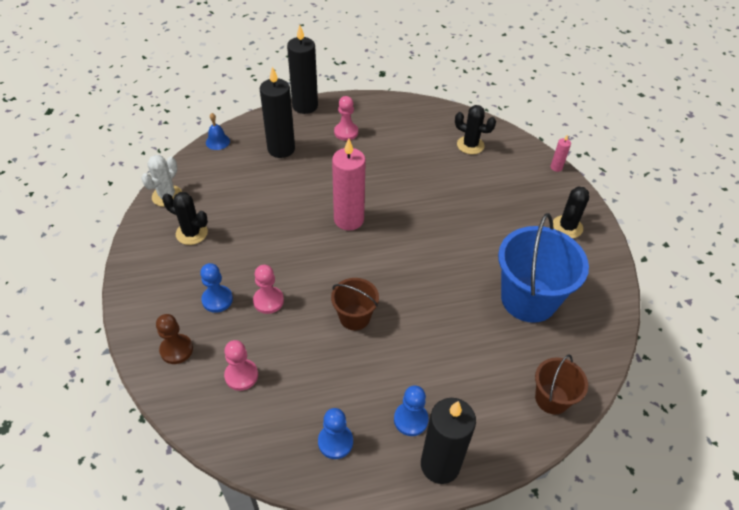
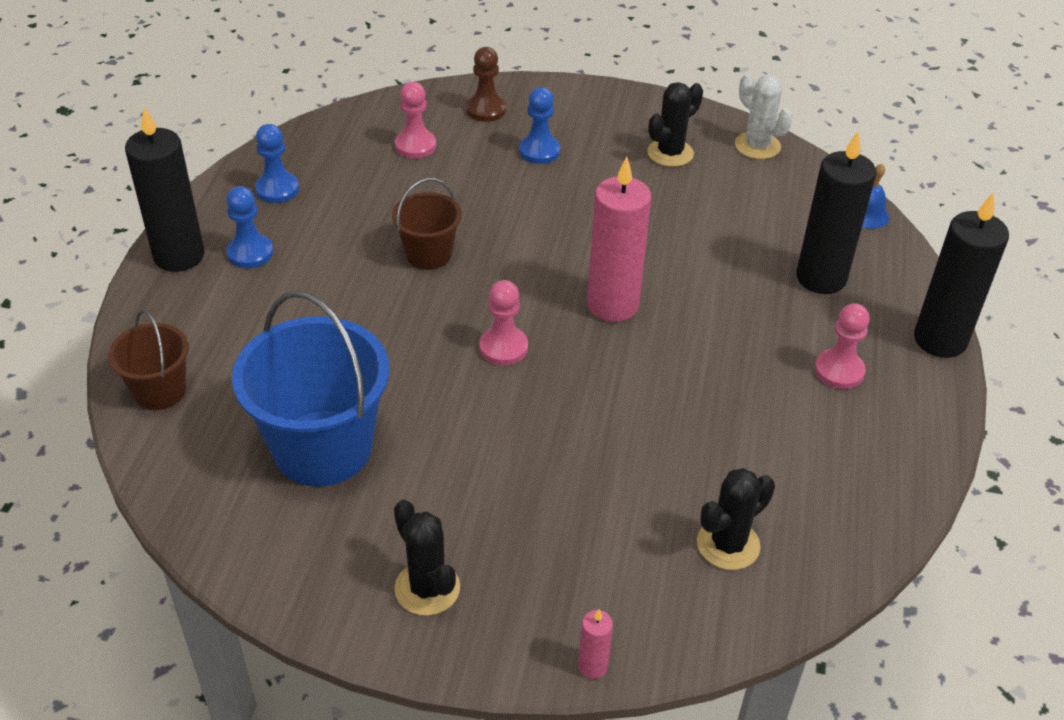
camera: 115 degrees right, 5 degrees down
pink pawn [253,265,284,314] -> pink pawn moved to [479,280,528,365]

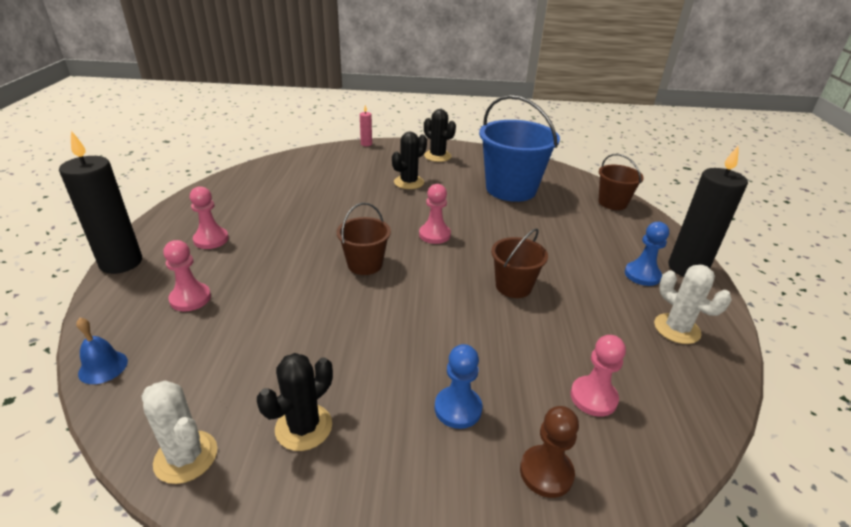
camera: 170 degrees right, 10 degrees down
blue pawn [255,124,299,203] -> white cactus [654,265,732,344]
pink candle [587,157,651,322] -> brown bucket [337,202,391,275]
black cactus [697,468,775,570] -> black cactus moved to [392,131,427,189]
black candle [796,131,876,294] -> pink pawn [163,240,211,311]

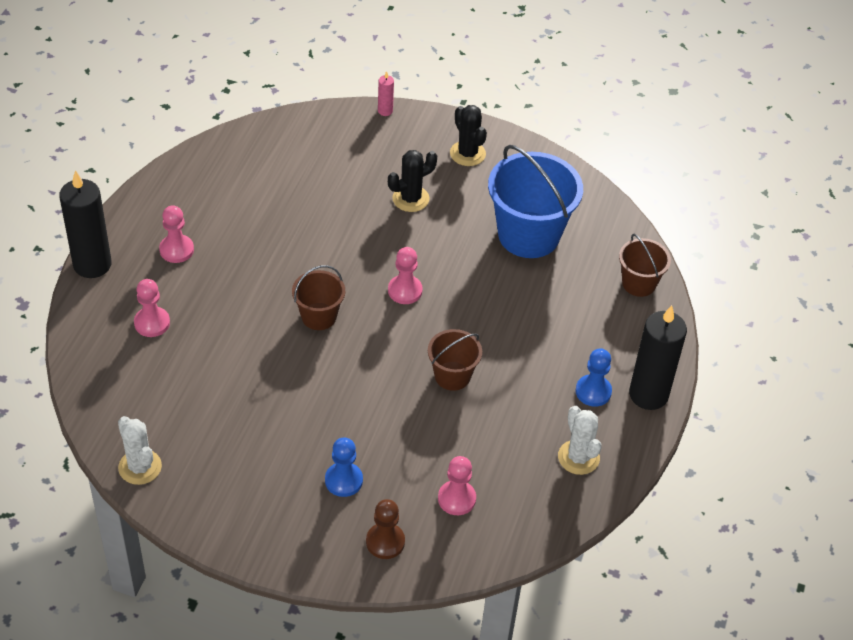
camera: 15 degrees right, 15 degrees up
blue bell [76,318,128,384] -> none
black cactus [257,353,333,451] -> none

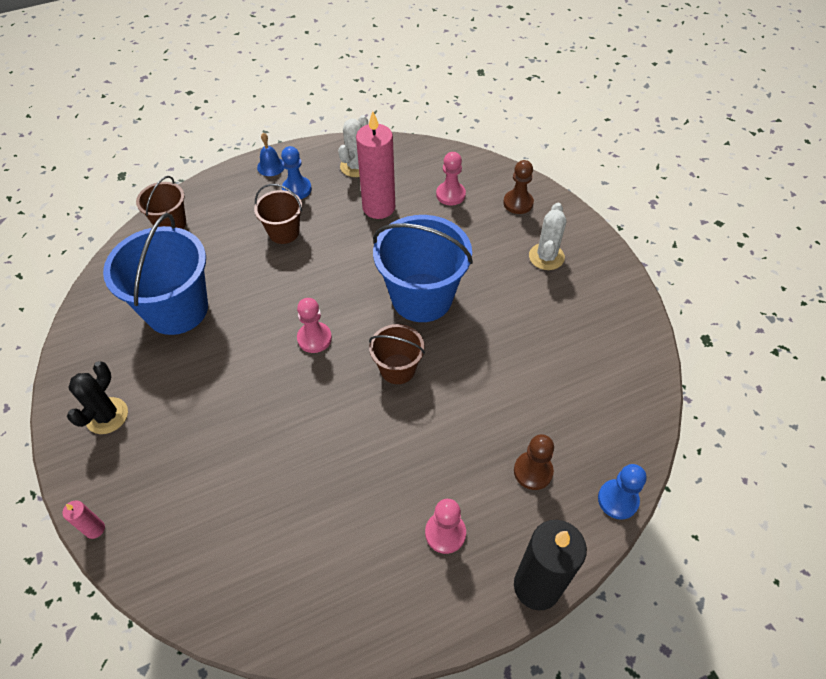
camera: 130 degrees left, 5 degrees up
white cactus [118,416,162,485] -> white cactus moved to [529,203,566,270]
pink pawn [134,279,170,337] -> brown pawn [514,434,554,490]
blue pawn [325,437,363,497] -> blue pawn moved to [598,464,646,520]
black cactus [388,150,437,212] -> none
brown bucket [428,329,482,391] -> brown bucket moved to [254,184,302,244]
black candle [629,305,687,410] -> blue bell [257,133,284,176]
none -> pink candle [356,111,395,219]
none -> blue bucket [373,215,473,322]

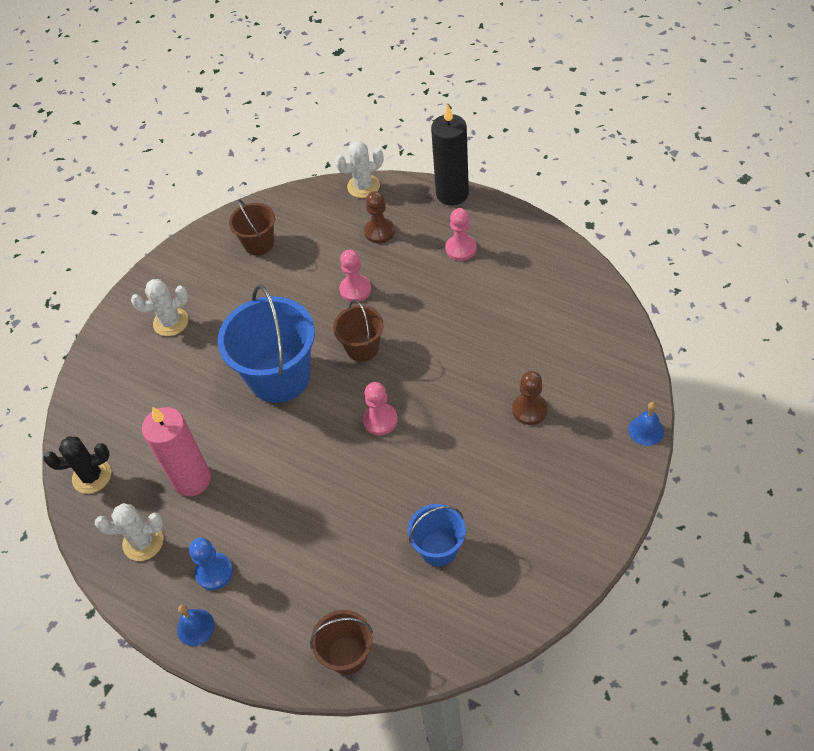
camera: 120 degrees left, 0 degrees up
pink candle [62,500,105,539] -> blue bell [629,402,664,446]
black cactus [67,361,128,434] -> black cactus moved to [43,436,111,494]
blue bucket [103,213,208,335] -> blue bucket [408,504,466,566], size x0.54
brown bucket [254,184,302,244] -> brown bucket moved to [229,199,275,255]
pink pawn [436,152,466,205] -> pink pawn moved to [339,250,371,302]
brown pawn [503,160,534,214] -> brown pawn moved to [512,371,548,425]
blue pawn [598,464,646,520] -> white cactus [335,141,383,198]

